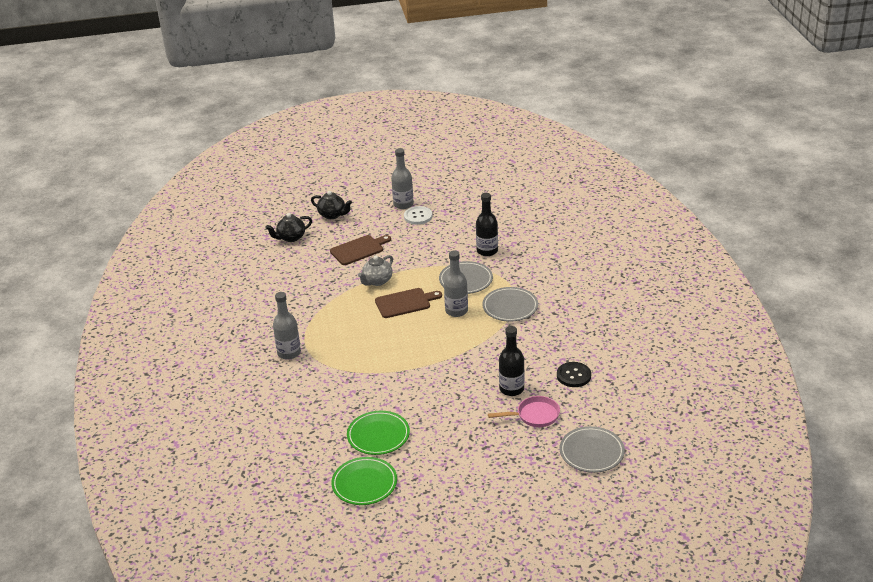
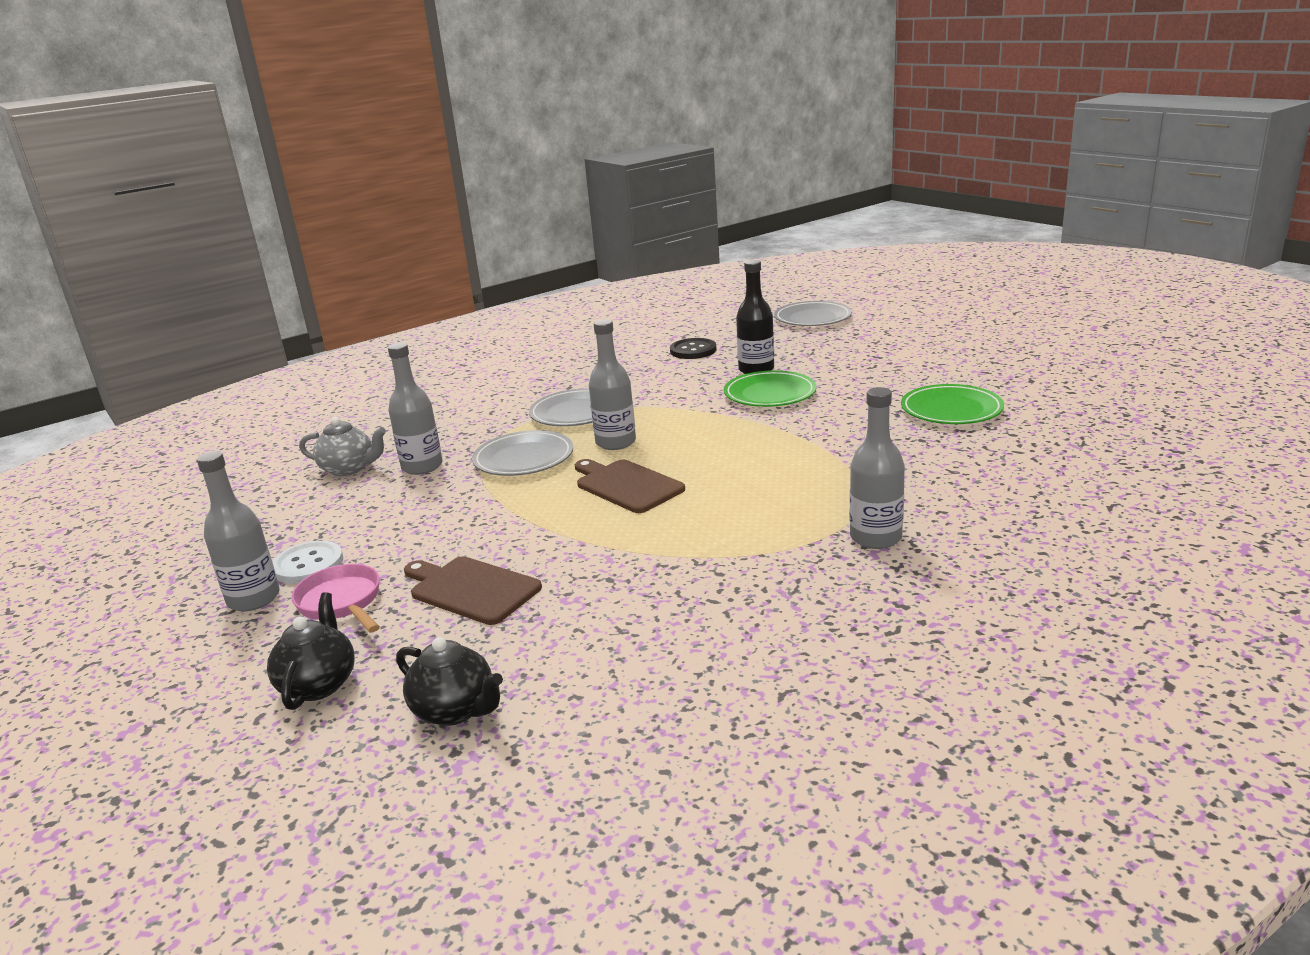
camera: 115 degrees left, 10 degrees down
green plate [331,457,397,505] -> green plate moved to [724,370,816,407]
grey teapot [358,255,393,286] -> grey teapot moved to [299,417,386,476]
black bottle [476,193,498,256] -> grey bottle [388,343,443,475]
pink pan [488,396,560,427] -> pink pan moved to [291,564,380,633]

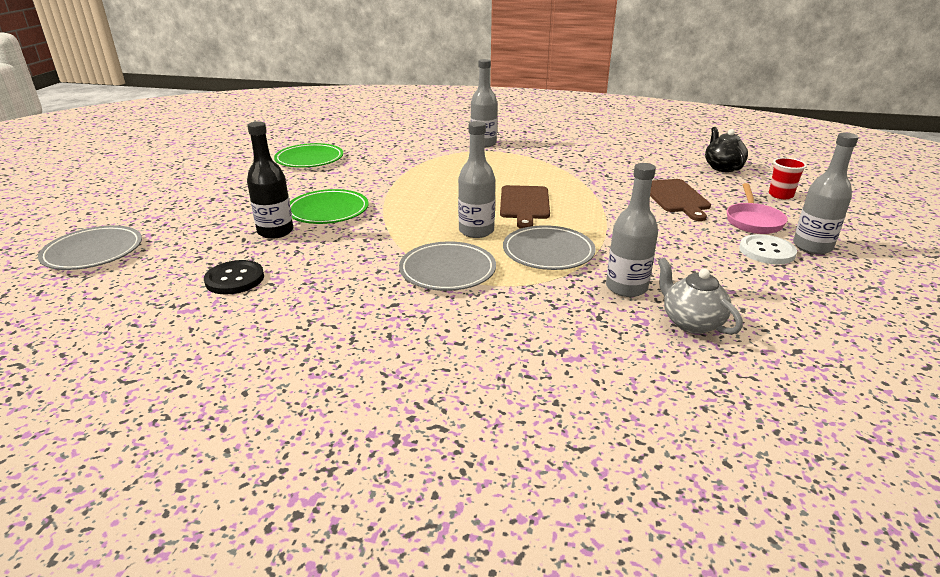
camera: 135 degrees left, 5 degrees up
black teapot [267,592,355,710] -> red cup [769,157,807,199]

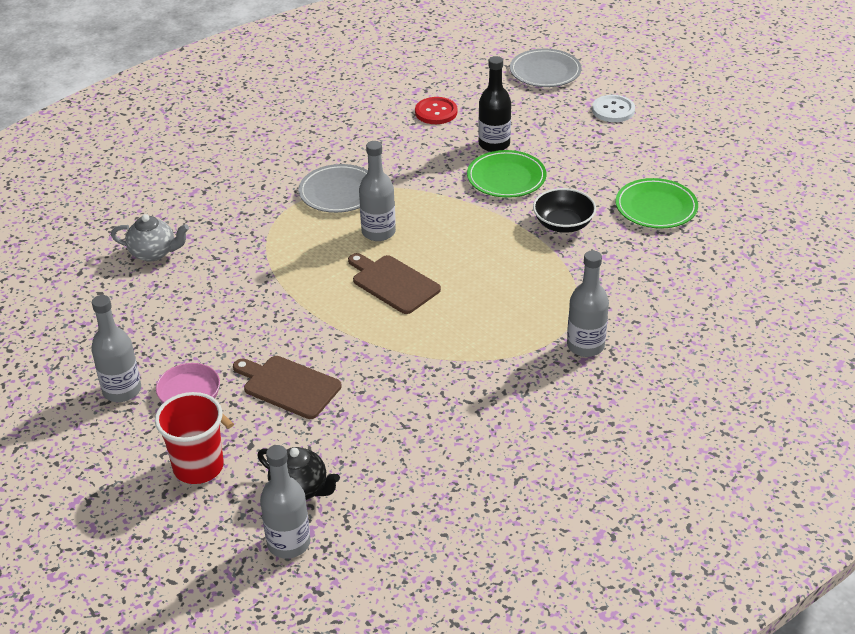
camera: 130 degrees right, 10 degrees up
black button [204,260,264,295] -> red button [415,97,457,124]
grey plate [503,225,596,270] -> none
grey bottle [606,163,658,297] -> grey bottle moved to [260,445,310,559]
white button [739,234,797,264] -> white button moved to [592,95,635,122]
red cup [769,157,807,199] -> red cup [155,392,224,484], size x1.66
none -> black bowl [533,188,596,233]

